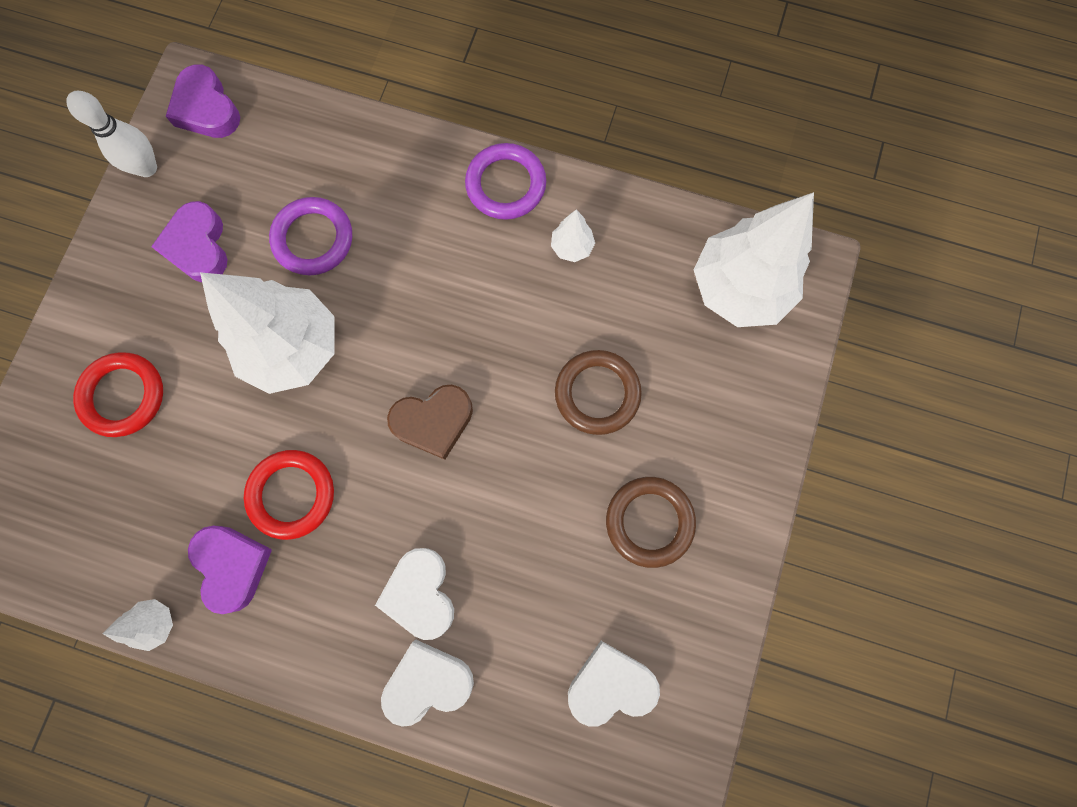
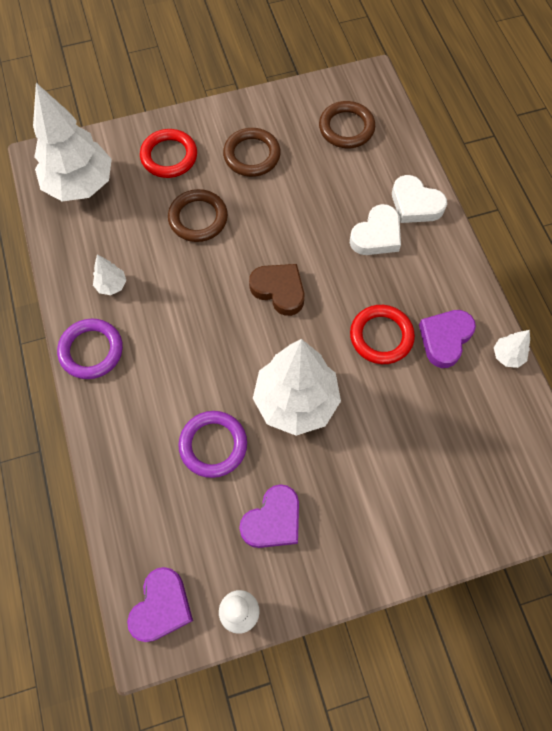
camera: 125 degrees left, 10 degrees down
red ring [73,352,163,437] -> red ring moved to [140,129,197,178]
white heart [568,641,660,726] -> brown ring [319,101,375,148]

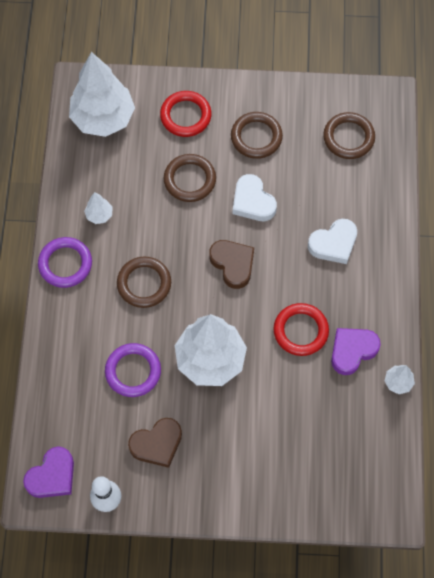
camera: 20 degrees right, 0 degrees up
purple heart [239,484,299,548] -> brown heart [128,418,182,468]
white heart [392,175,447,223] -> white heart moved to [233,174,277,221]
none -> brown ring [117,257,171,308]

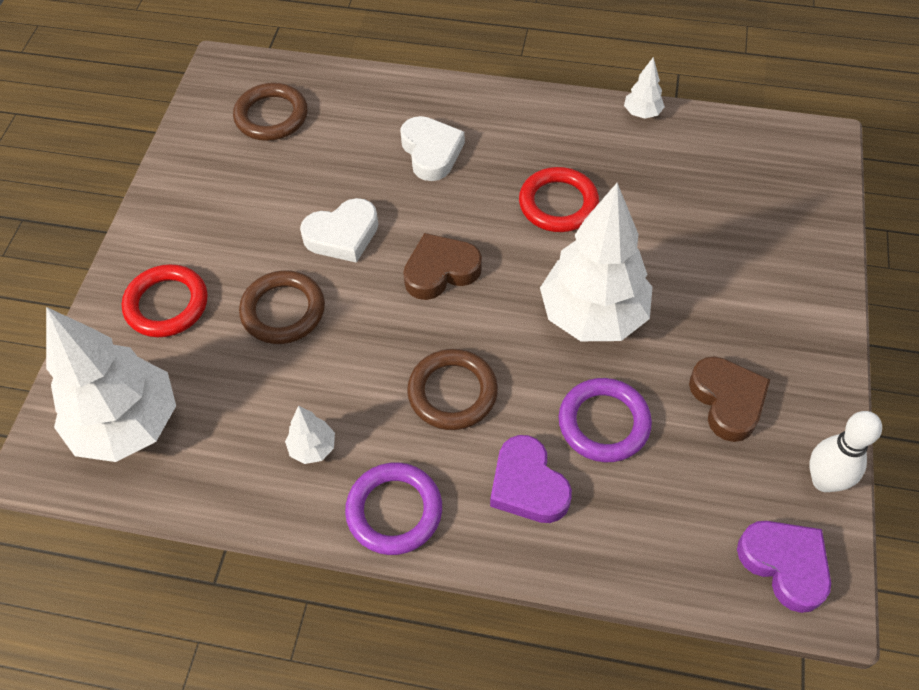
camera: 80 degrees left, 10 degrees down
brown ring [231,112,283,159] -> none
purple heart [331,328,381,375] -> purple heart moved to [490,435,572,523]

